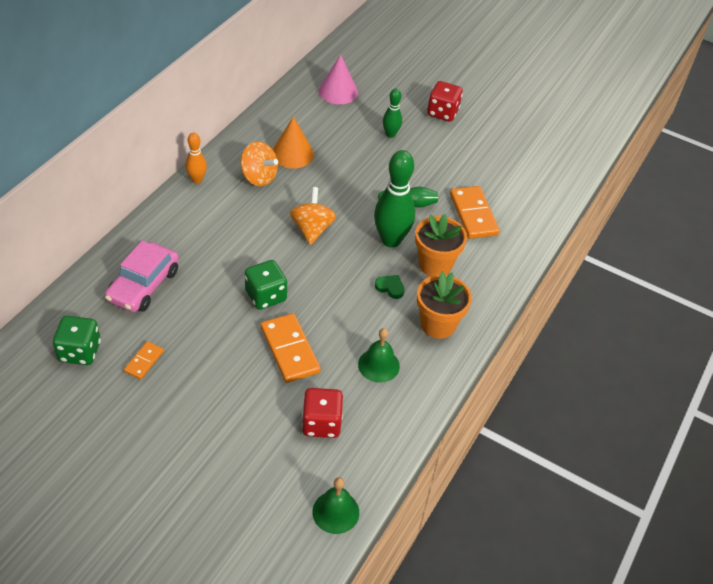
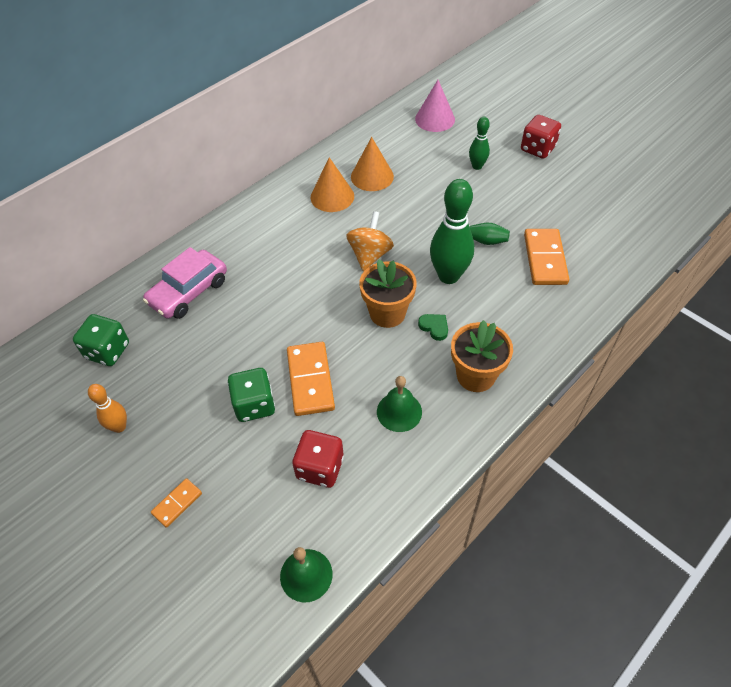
camera: 20 degrees right, 5 degrees up
orange domino [124,341,164,380] -> orange domino moved to [151,478,202,528]
orange bowling pin [186,133,207,184] -> orange bowling pin moved to [88,384,127,433]
orange spinning top [240,141,278,186] -> orange cone [310,157,354,212]
green dice [245,260,287,310] -> green dice moved to [228,368,275,422]
orange flower pot [415,214,467,276] -> orange flower pot moved to [359,260,417,328]

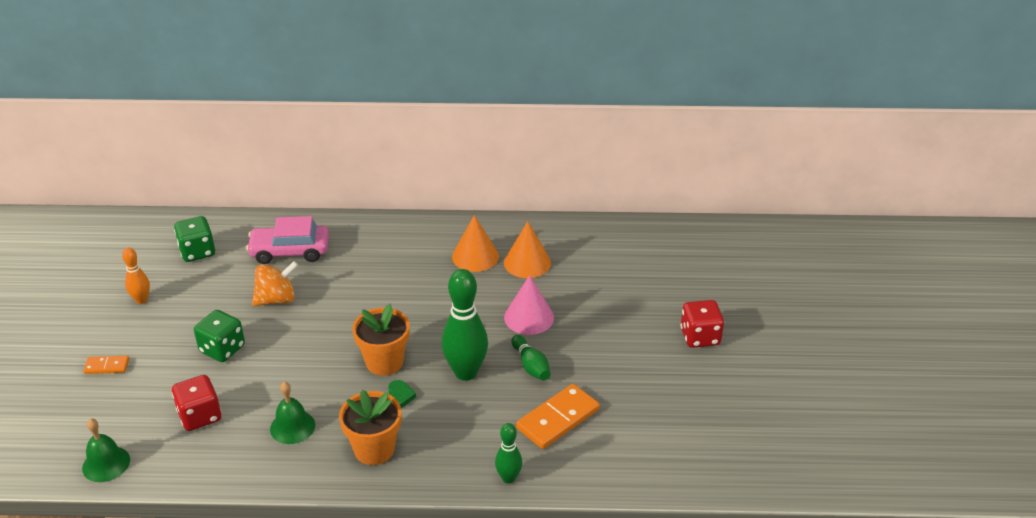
camera: 45 degrees right, 15 degrees down
orange domino [287,342,335,416] -> none
orange spinning top [346,211,394,271] -> orange spinning top moved to [252,261,298,306]
pink cone [415,80,455,132] -> pink cone moved to [504,275,554,335]
green bowling pin [469,117,490,170] -> green bowling pin moved to [495,423,522,484]

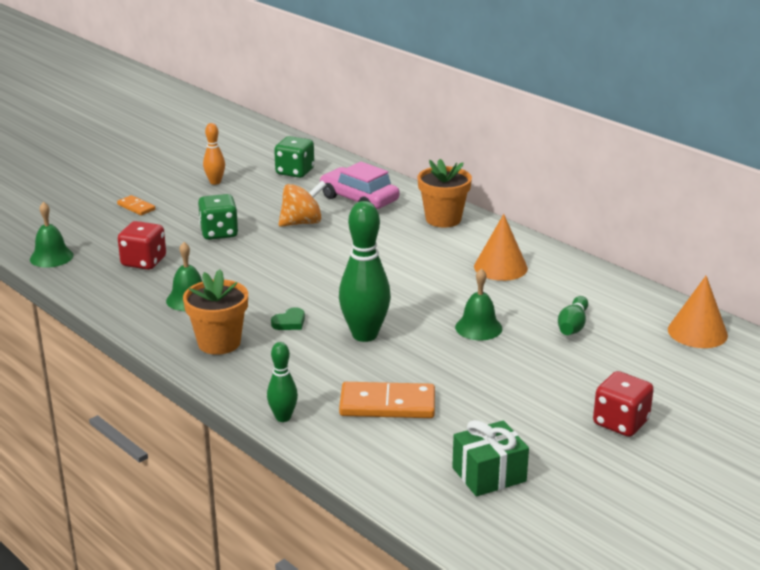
camera: 45 degrees right, 10 degrees down
orange spinning top [252,261,298,306] -> orange spinning top turned 45 degrees counterclockwise [278,181,326,227]
orange flower pot [352,304,410,376] -> orange flower pot moved to [418,159,472,228]
orange cone [504,221,551,278] -> orange cone moved to [668,276,728,348]
pink cone [504,275,554,335] -> green bell [455,268,502,340]
green bowling pin [511,335,551,381] -> green bowling pin moved to [558,296,588,335]
none -> green gift [452,420,529,497]

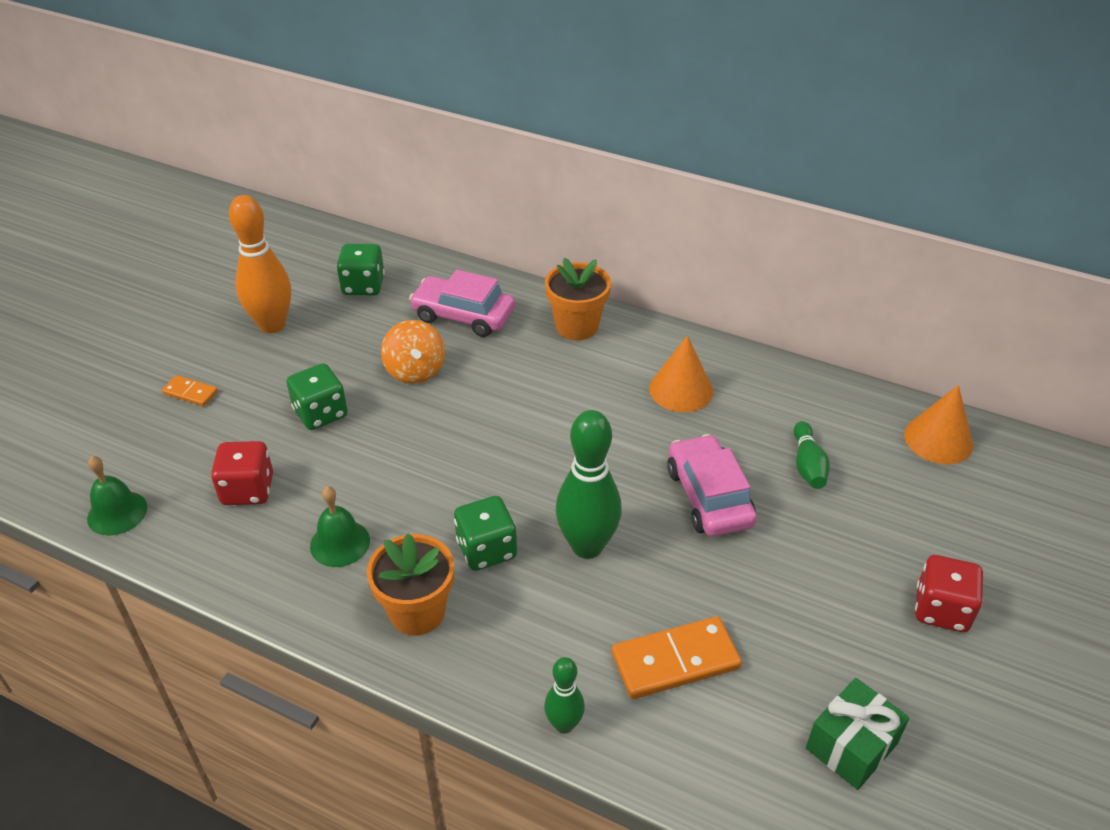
camera: 20 degrees left, 15 degrees up
orange bowling pin [203,123,225,185] -> orange bowling pin [229,195,291,333], size x1.86
green heart [271,307,305,330] -> green dice [454,496,517,571]
orange spinning top [278,181,326,227] -> orange spinning top turned 120 degrees clockwise [381,320,445,384]
green bell [455,268,502,340] -> pink car [667,434,757,536]

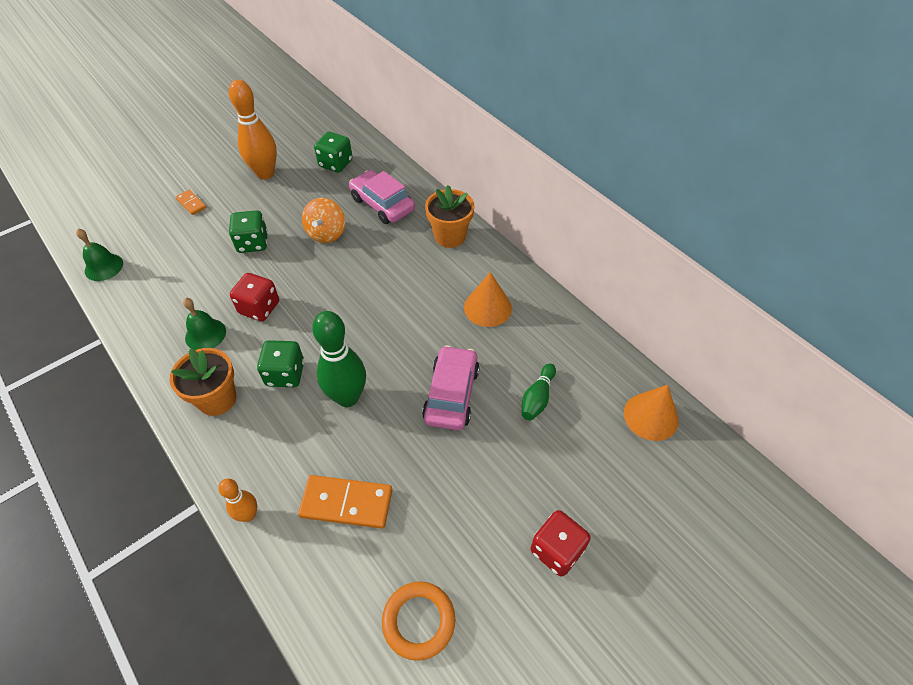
camera: 25 degrees right, 10 degrees up
red dice [211,441,273,505] -> red dice moved to [230,273,279,321]
green bowling pin [544,657,585,734] -> orange bowling pin [218,478,257,522]
green gift [806,678,909,790] -> orange ring [382,581,455,661]

